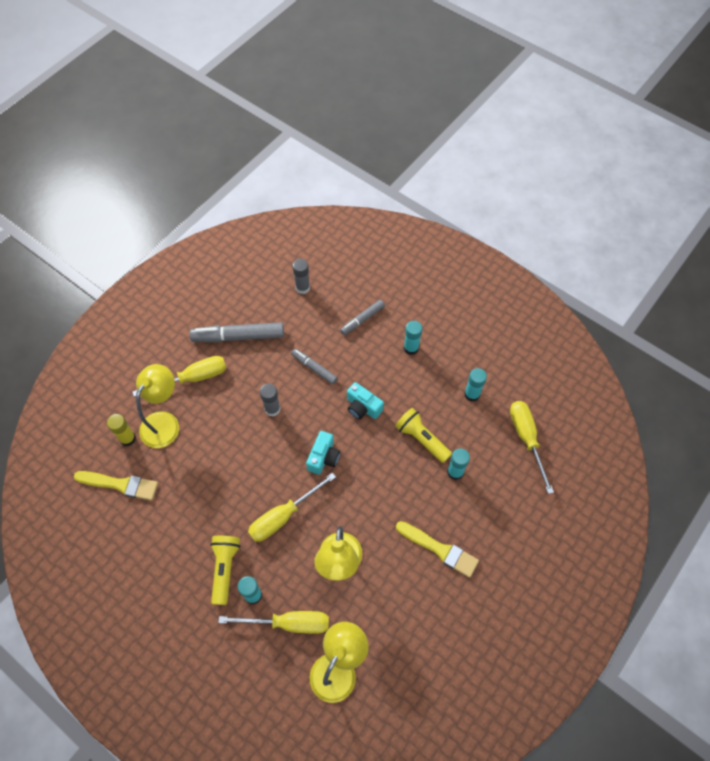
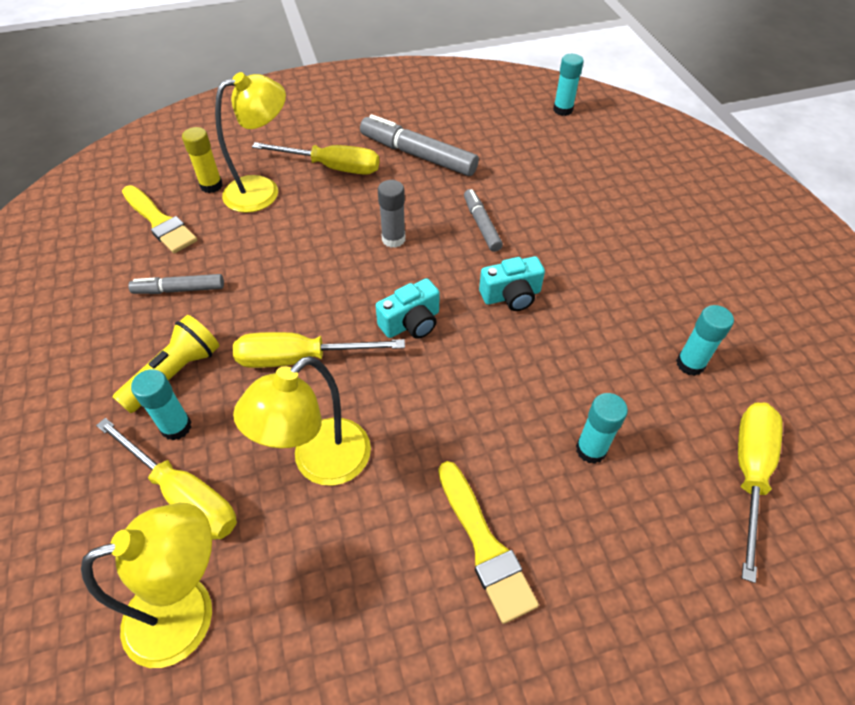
camera: 35 degrees right, 10 degrees down
grey glue stick [292,259,310,294] -> none
grey marker [340,300,385,335] -> grey marker moved to [128,274,224,294]
turquoise camera [347,382,384,419] -> turquoise camera turned 90 degrees counterclockwise [479,256,545,311]
yellow flashlight [395,408,452,463] -> none
turquoise glue stick [404,321,422,355] -> turquoise glue stick moved to [553,54,584,116]

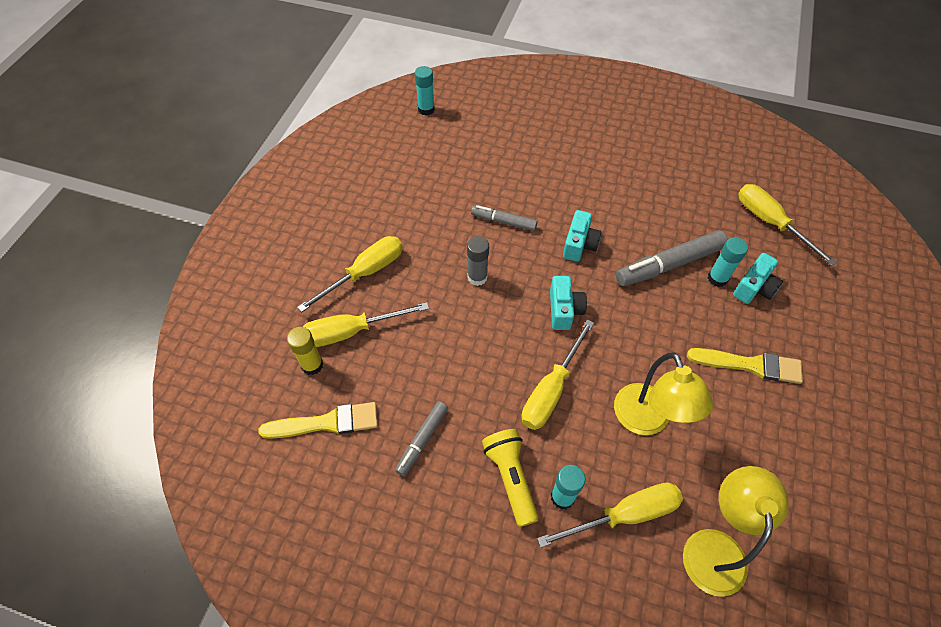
camera: 55 degrees left, 5 degrees up
yellow lamp [215,72,286,213] -> yellow screwdriver [303,302,429,347]
grey marker [360,114,479,176] -> grey marker moved to [616,230,728,286]
turquoise glue stick [676,305,734,376] -> none
none -> turquoise camera [733,253,783,304]

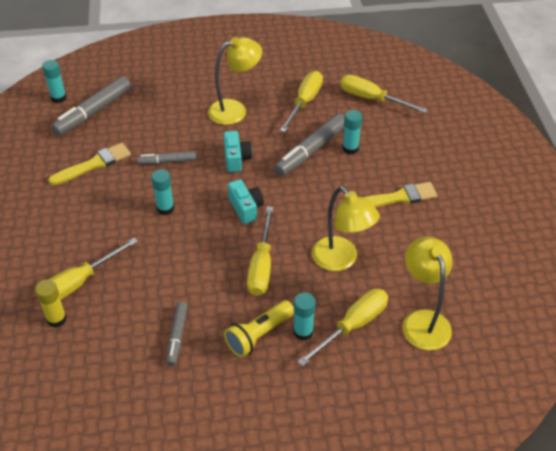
camera: 25 degrees left, 10 degrees down
yellow brush [258,402,378,439] -> yellow brush moved to [48,143,131,185]
yellow screwdriver [297,236,403,312] -> yellow screwdriver moved to [280,71,323,132]
grey glue stick [467,236,489,286] -> turquoise glue stick [151,169,174,215]
yellow flashlight [482,429,539,527] -> yellow flashlight turned 90 degrees counterclockwise [224,300,294,357]
turquoise camera [733,253,783,304] -> none
none -> grey marker [51,76,131,136]
none -> yellow lamp [208,37,262,125]

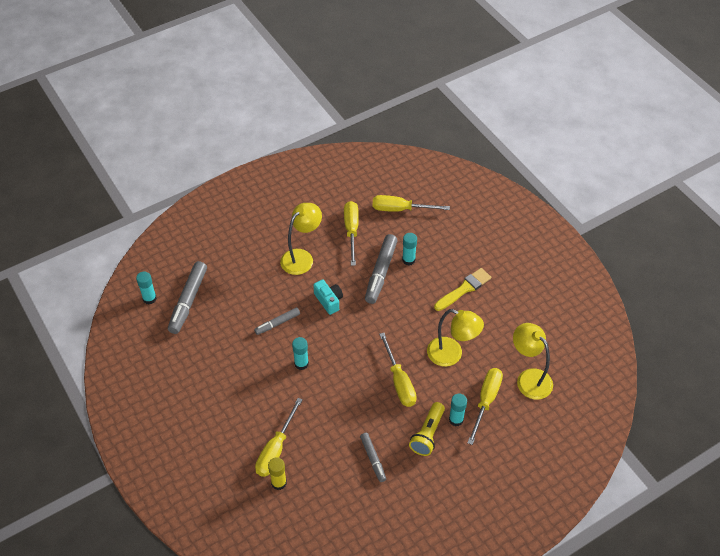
camera: 25 degrees left, 5 degrees up
yellow brush [48,143,131,185] -> none
turquoise camera [228,179,264,224] -> none

